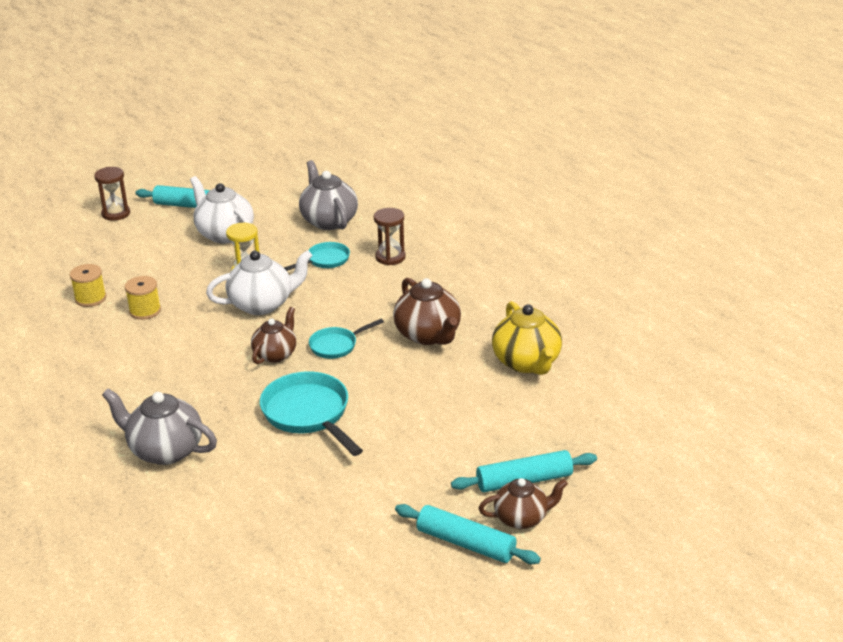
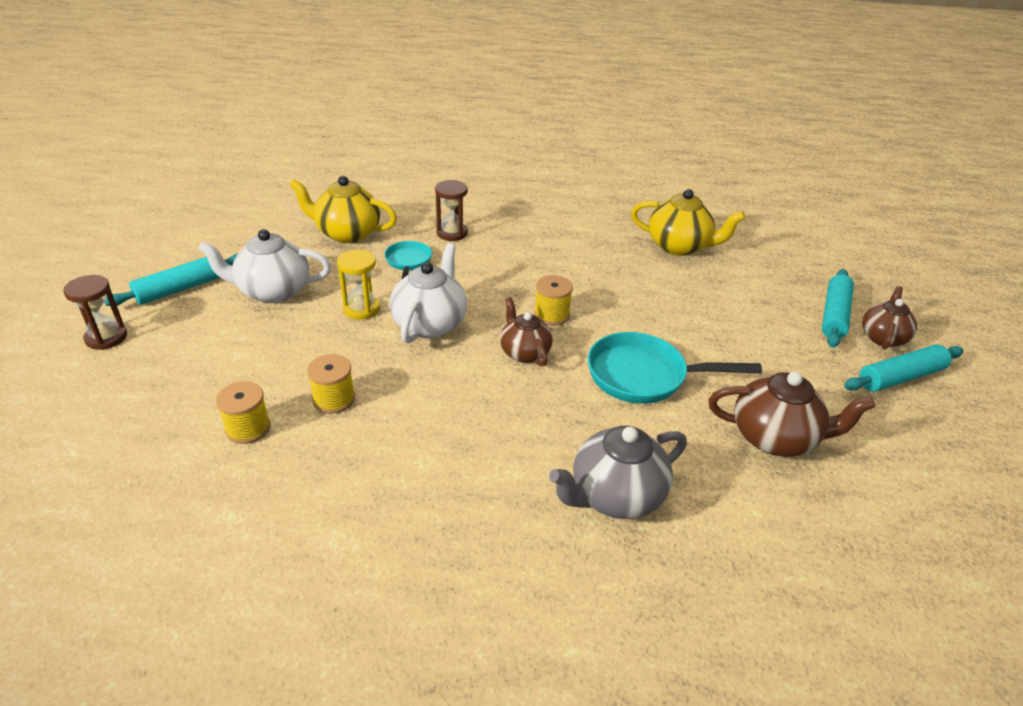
camera: 55 degrees left, 5 degrees up
grey teapot [299,160,358,230] -> yellow teapot [290,176,397,243]
turquoise pan [309,319,384,359] -> yellow spool [534,275,573,325]
brown teapot [393,278,461,345] -> brown teapot moved to [709,372,875,457]

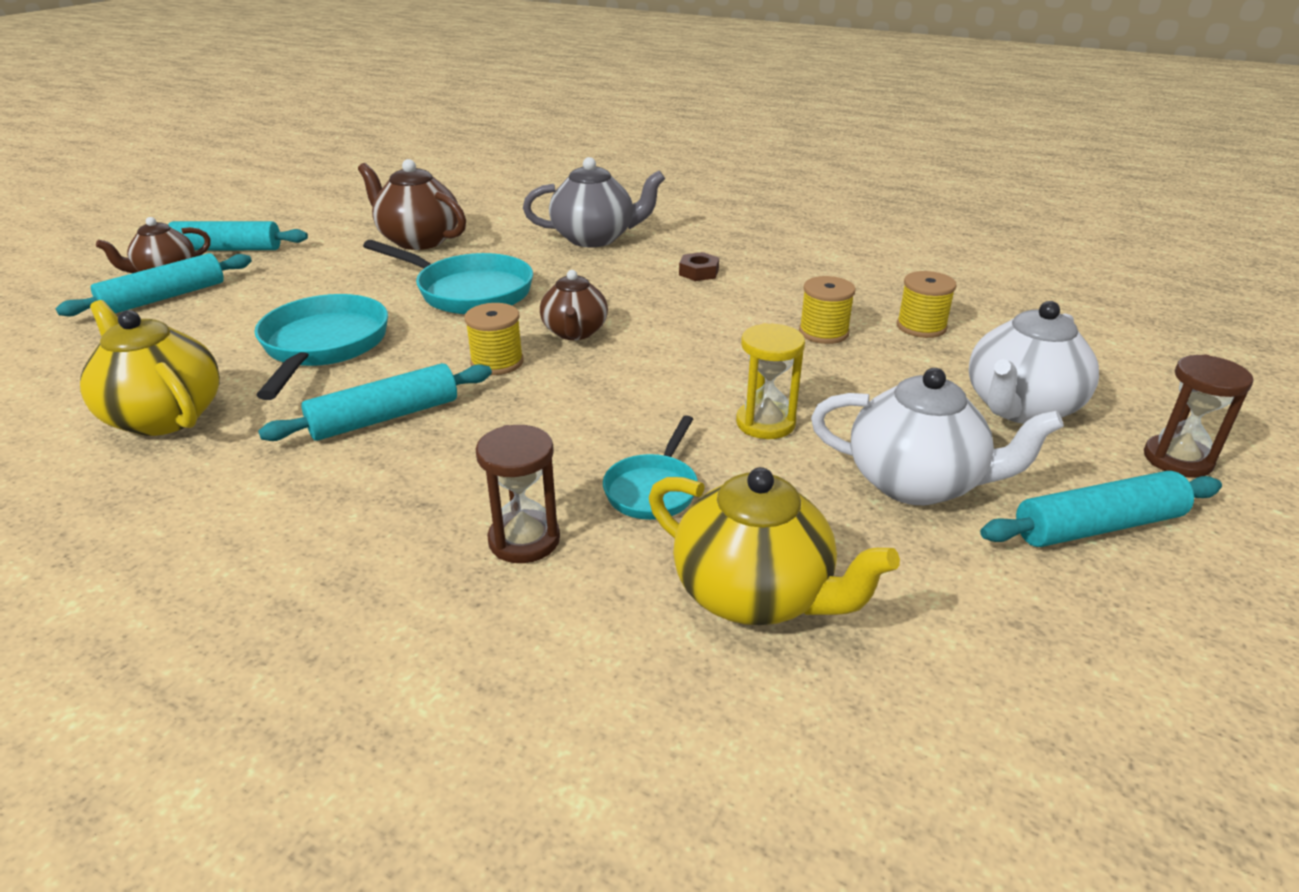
camera: 155 degrees left, 5 degrees down
white teapot [390,243,467,343] -> white teapot moved to [969,301,1099,424]
none -> turquoise pan [255,294,388,400]
none -> turquoise rolling pin [258,363,492,441]
none -> brown nut [679,252,719,281]

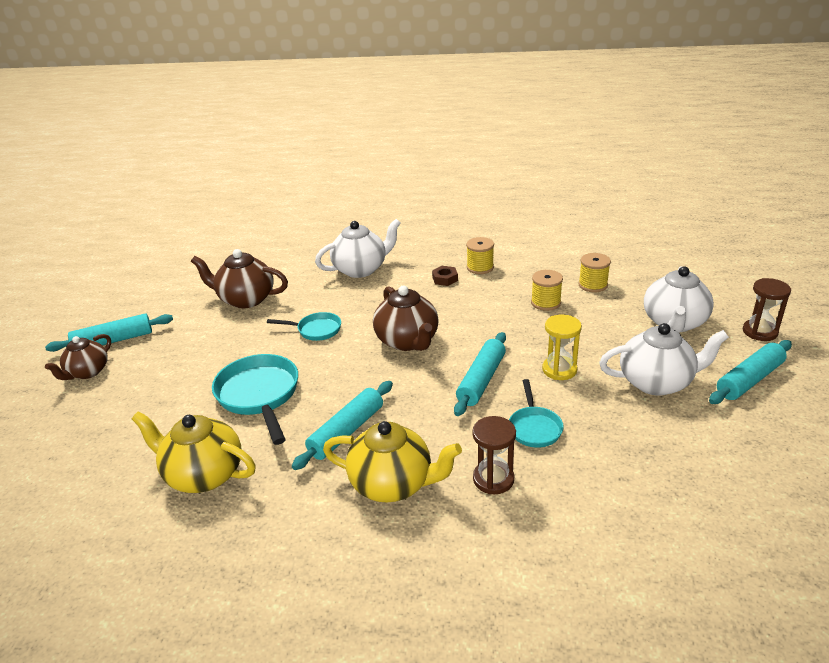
camera: 20 degrees left, 0 degrees up
turquoise rolling pin [56,253,252,316] -> turquoise rolling pin moved to [454,332,506,416]
turquoise pan [363,240,533,314] -> turquoise pan [267,312,341,341], size x0.57
yellow spool [464,303,524,375] -> yellow spool moved to [466,237,494,274]
grey teapot [523,157,665,247] -> white teapot [315,219,401,278]
brown teapot [540,270,608,340] -> brown teapot [373,286,439,351], size x1.52
yellow teapot [649,467,900,625] -> yellow teapot moved to [323,421,462,502]

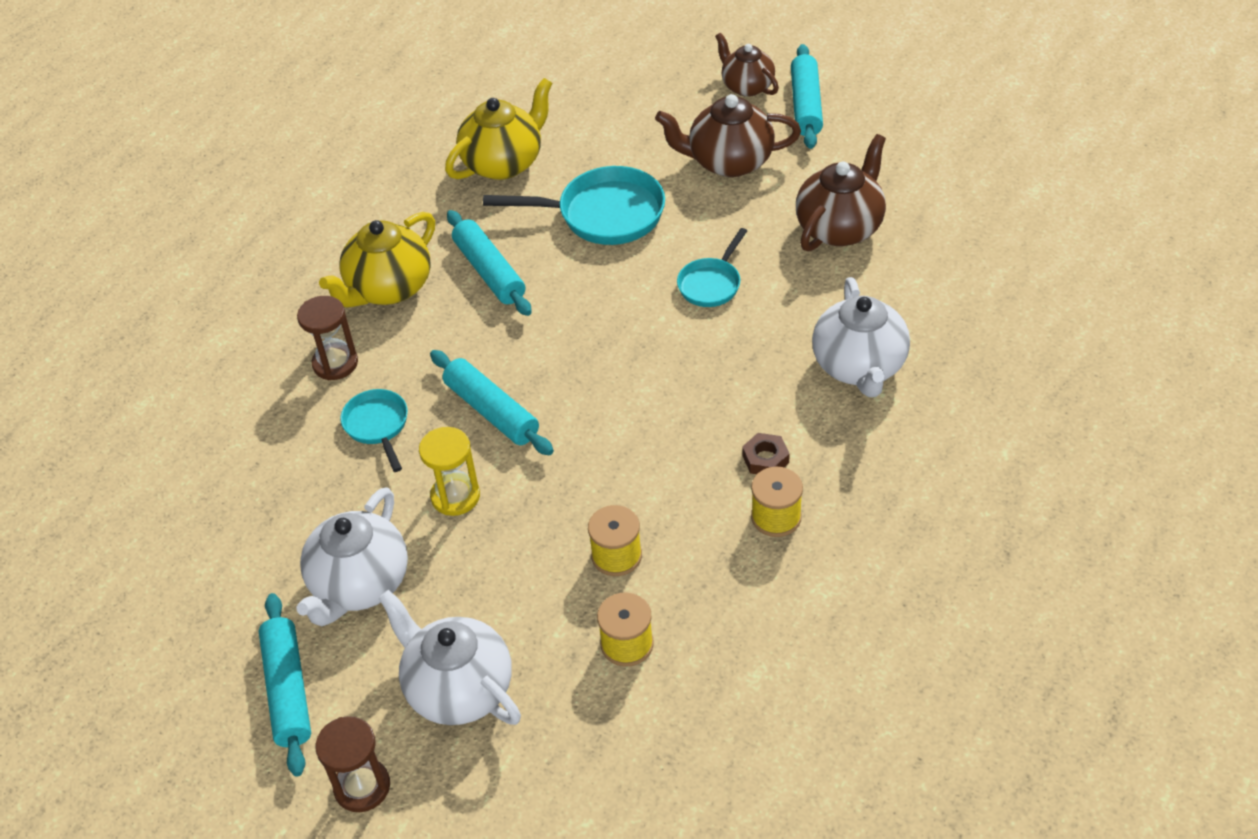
camera: 115 degrees right, 15 degrees up
brown teapot [373,286,439,351] -> brown teapot moved to [655,94,801,177]
turquoise pan [509,379,564,448] -> turquoise pan turned 45 degrees clockwise [341,389,408,472]

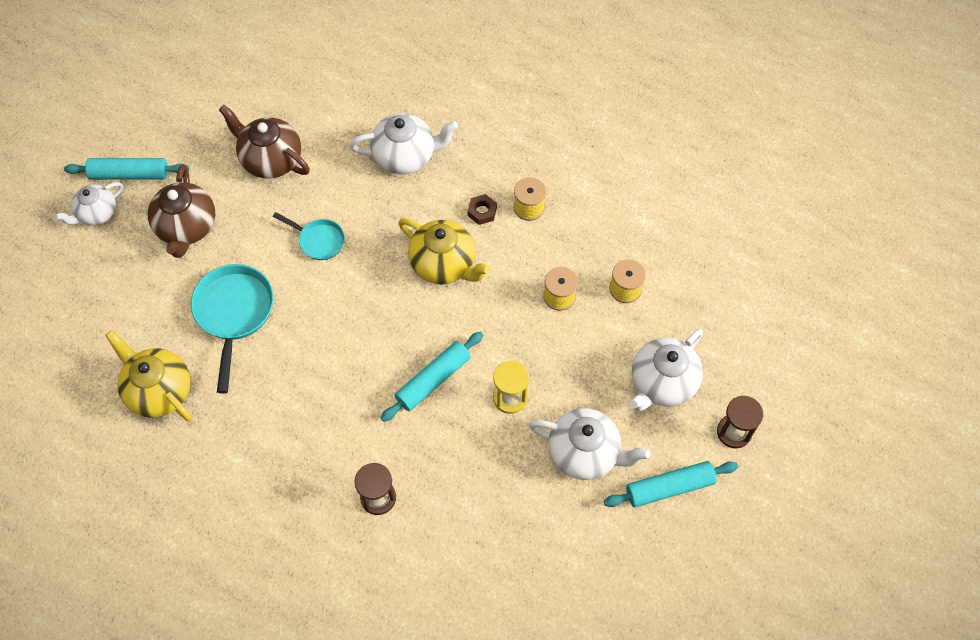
camera: 95 degrees left, 15 degrees up
yellow teapot [319,212,435,308] -> yellow teapot moved to [399,218,491,284]
turquoise pan [341,389,408,472] -> none
turquoise rolling pin [447,210,532,316] -> none
brown teapot [715,33,779,97] -> white teapot [55,182,123,226]

